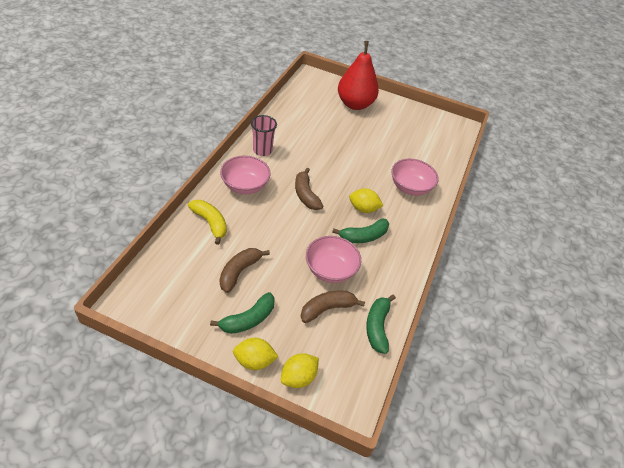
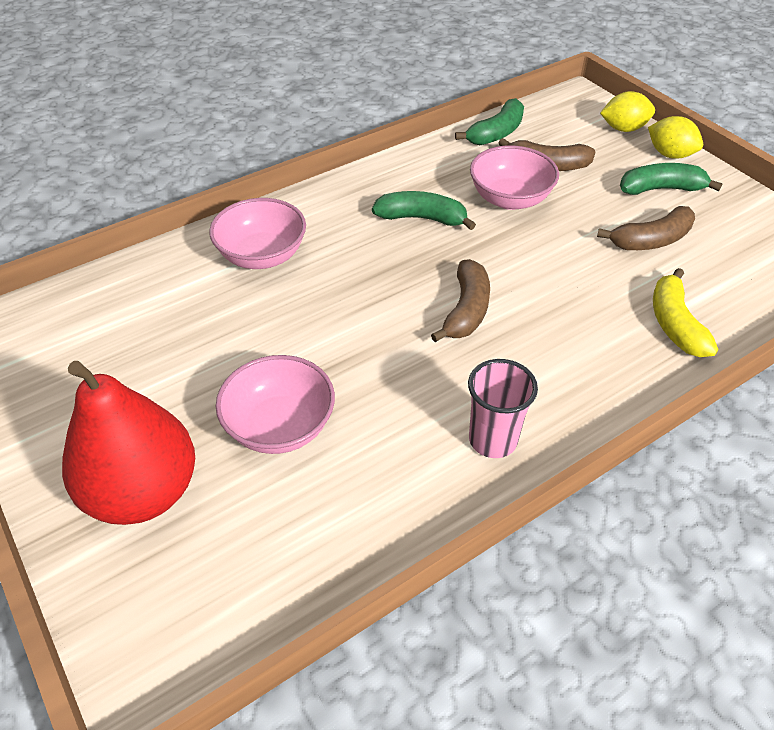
camera: 140 degrees left, 0 degrees up
pink bowl [220,155,271,194] -> pink bowl moved to [216,355,335,454]
yellow lemon [349,188,383,213] -> none

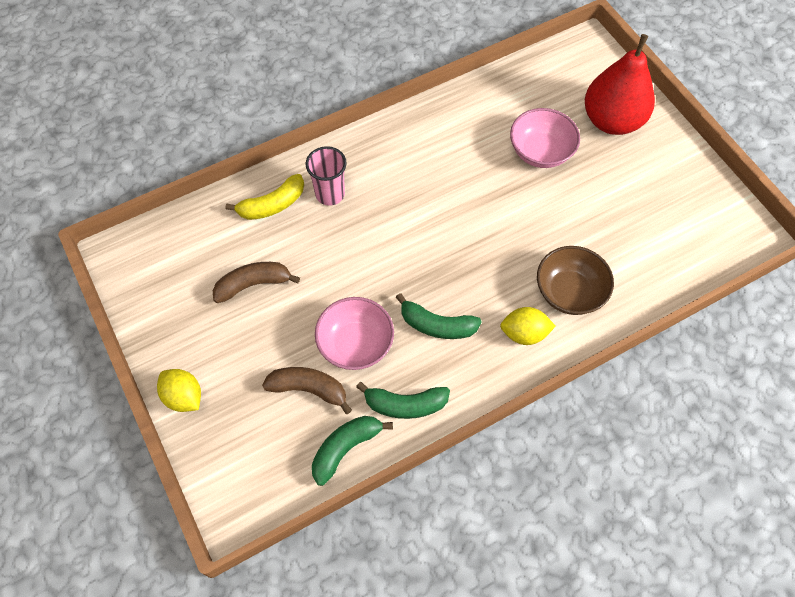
camera: 175 degrees left, 15 degrees up
pink bowl [209,198,306,269] -> brown bowl [537,246,614,315]
brown banana [431,259,490,342] -> none
pink cup [468,359,538,458] -> pink cup moved to [306,146,347,206]
yellow lemon [600,91,655,132] -> yellow lemon moved to [500,307,556,345]
green banana [620,163,723,195] -> green banana moved to [356,382,450,419]
yellow banana [653,268,718,357] -> yellow banana turned 60 degrees clockwise [226,174,304,220]

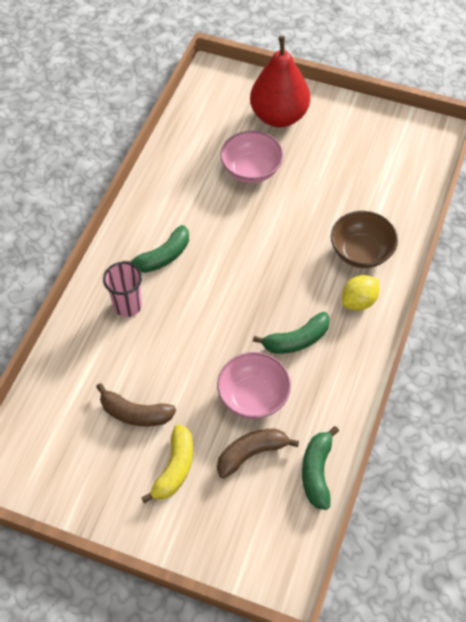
camera: 40 degrees left, 5 degrees down
yellow lemon [157,369,201,412] -> none
brown banana [213,262,300,303] -> brown banana turned 105 degrees counterclockwise [96,383,176,427]
yellow banana [226,174,304,220] -> yellow banana moved to [141,425,193,503]
green banana [356,382,450,419] -> green banana moved to [122,225,189,273]

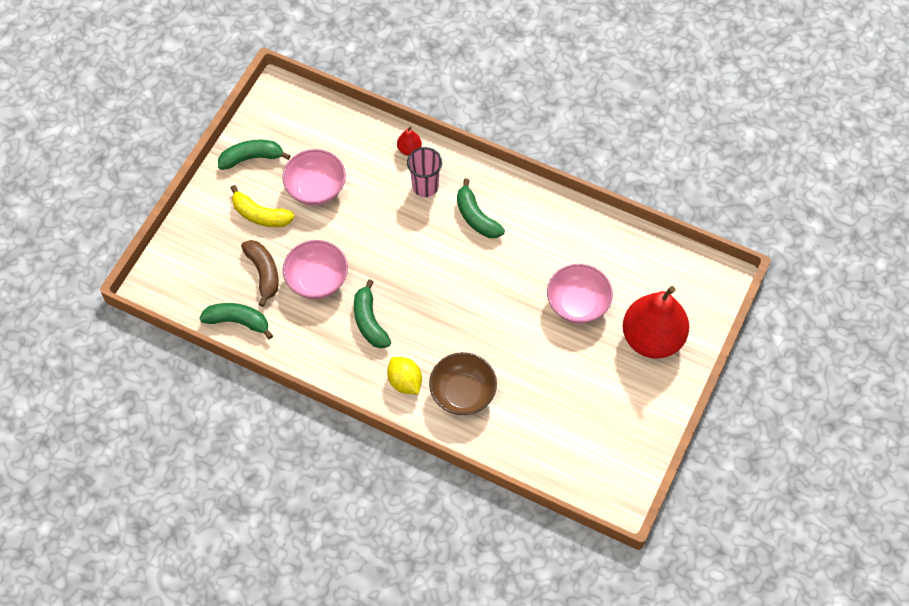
camera: 95 degrees right, 5 degrees up
brown banana [96,383,176,427] -> pink bowl [282,149,346,205]
none -> green banana [218,140,291,170]
none -> red pear [397,126,422,156]

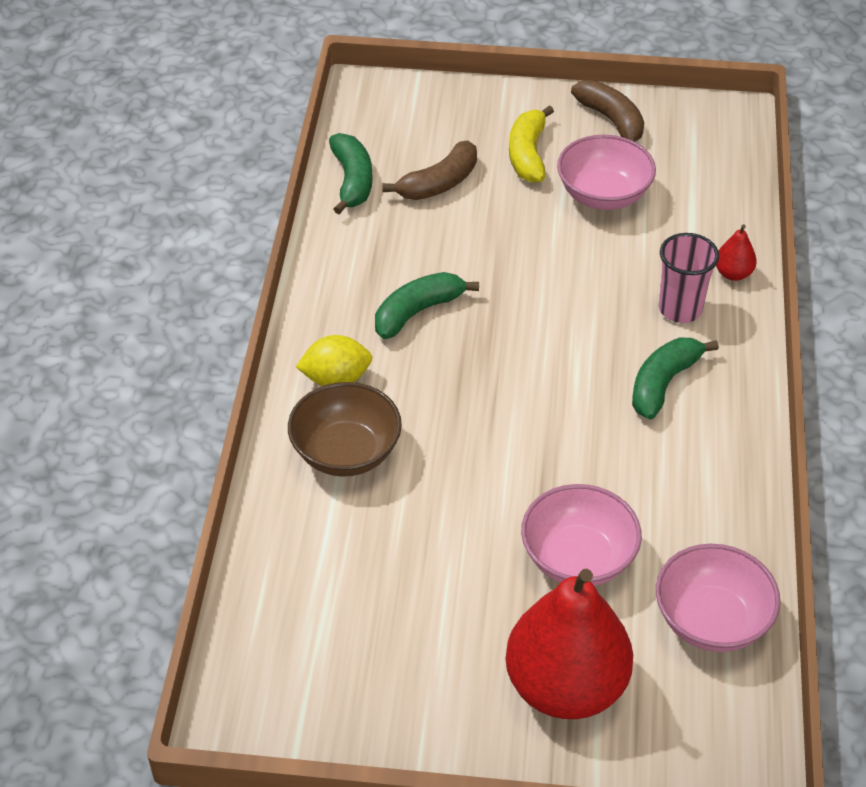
camera: 70 degrees right, 15 degrees down
green banana [218,140,291,170] -> brown banana [571,80,644,142]
pink bowl [283,240,348,299] -> pink bowl moved to [656,544,780,652]
yellow lemon [387,357,422,394] -> yellow lemon turned 45 degrees clockwise [296,335,372,386]

